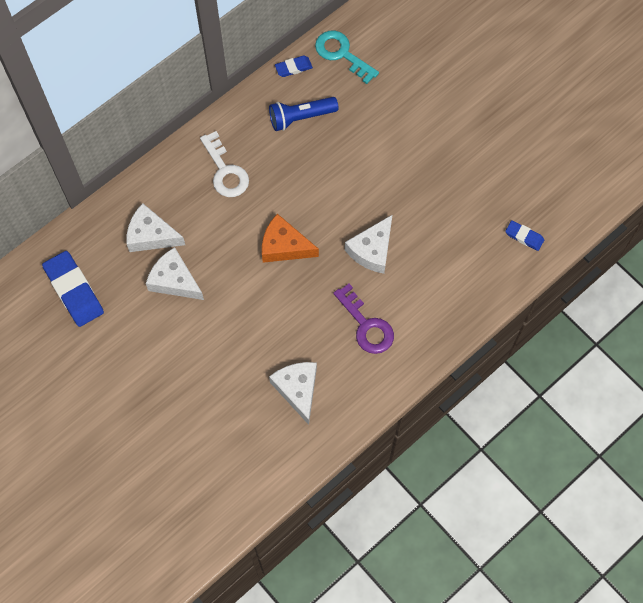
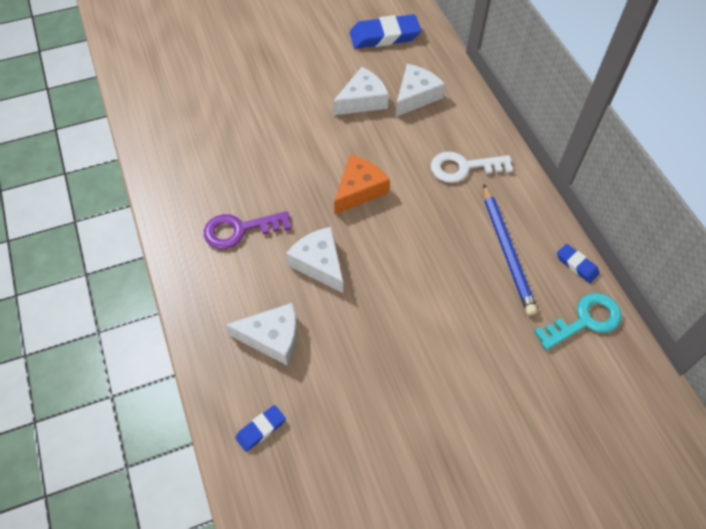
camera: 110 degrees right, 10 degrees down
blue flashlight [269,97,338,131] -> blue pencil [483,184,537,316]
white cheese [269,362,317,425] -> white cheese moved to [226,303,297,366]
blue eraser [275,56,313,77] -> blue eraser turned 45 degrees counterclockwise [557,244,600,283]

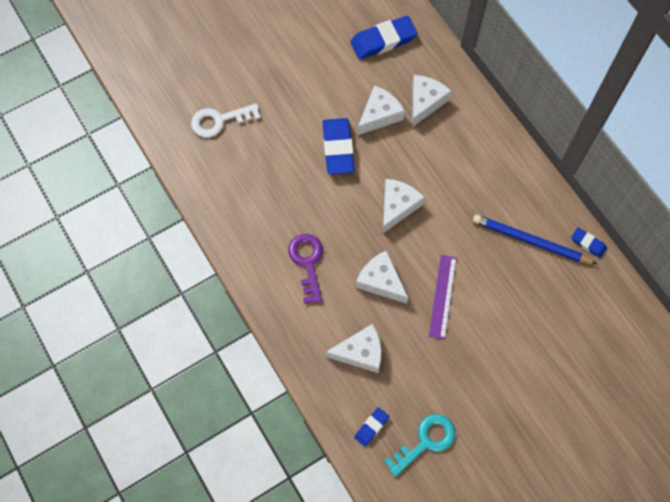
camera: 10 degrees left, 10 degrees up
purple key [204,211,291,249] -> purple key turned 105 degrees clockwise [288,234,323,304]
orange cheese [334,155,390,214] -> white cheese [383,179,425,233]
white key [431,152,513,183] -> white key moved to [191,103,260,138]
blue pencil [483,184,537,316] -> blue pencil turned 135 degrees clockwise [473,214,597,264]
turquoise key [534,293,622,350] -> turquoise key moved to [384,414,455,477]
none -> blue eraser [322,118,354,174]
none -> purple ruler [429,255,457,340]

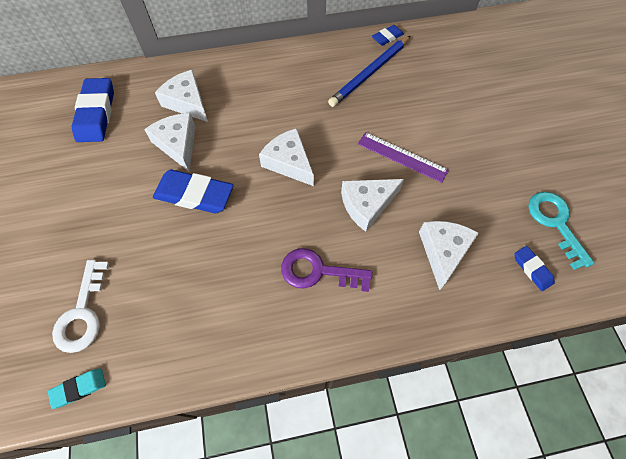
camera: 70 degrees left, 5 degrees down
none -> turquoise eraser [48,369,106,409]

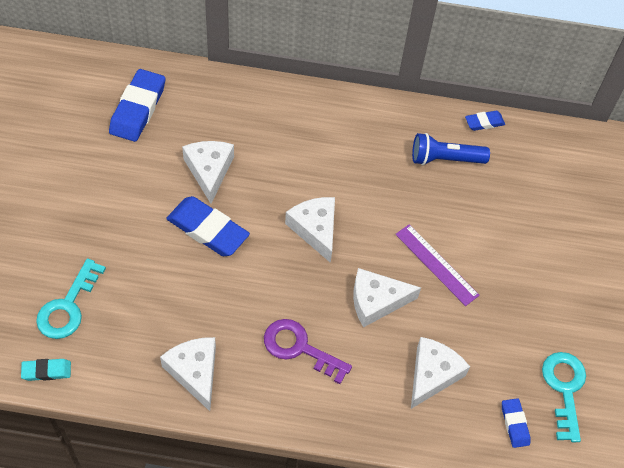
camera: 15 degrees right, 5 degrees down
white key [52,260,109,353] -> turquoise key [36,259,106,339]
white cheese [155,70,208,122] -> white cheese moved to [160,337,216,411]
blue pencil [328,36,410,107] -> blue flashlight [412,133,490,165]

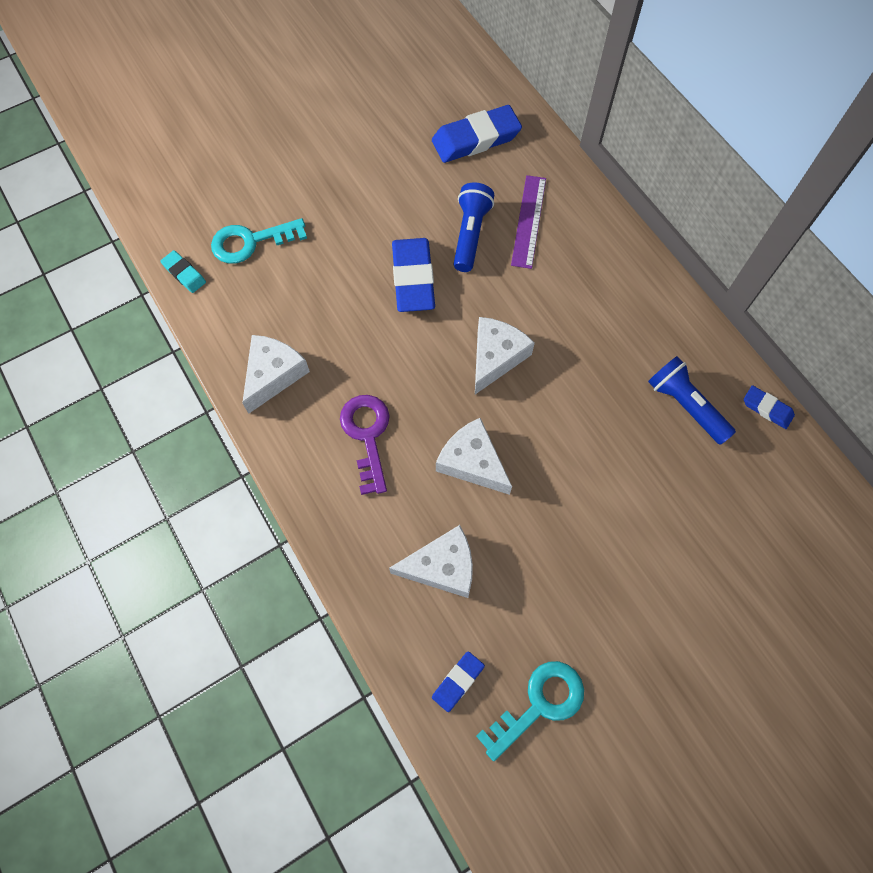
camera: 55 degrees right, 10 degrees up
white cheese [182,141,234,204] -> blue flashlight [454,182,494,272]
purple ruler [395,224,479,306] -> purple ruler moved to [511,175,546,269]

